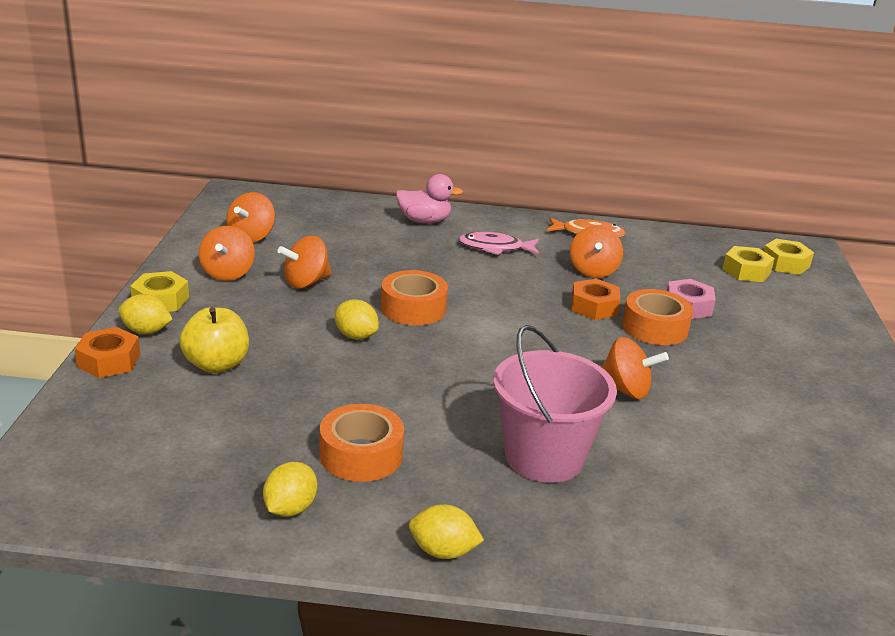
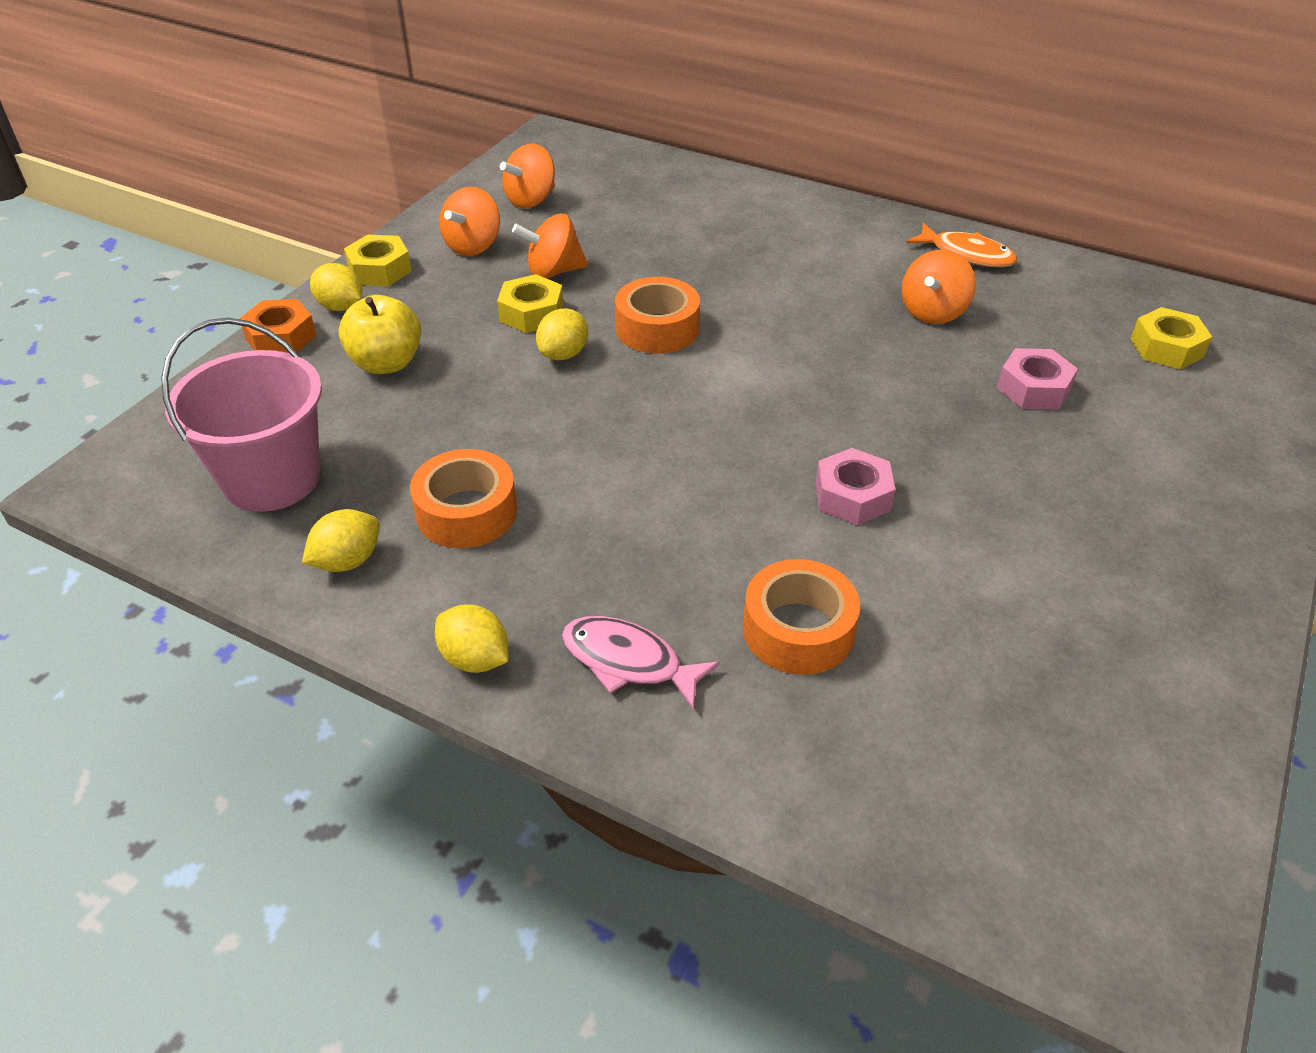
camera: 25 degrees right, 15 degrees up
yellow lemon [335,299,379,340] -> yellow lemon turned 60 degrees clockwise [536,308,588,360]
pink duck [396,174,463,224] -> none
pink fish [459,232,539,255] -> pink fish moved to [562,616,720,710]
pink bucket [493,325,617,483] -> pink bucket moved to [161,318,322,512]
orange nut [571,279,621,320] -> none
orange spinning top [602,337,669,399] -> pink nut [816,448,895,525]
orange tape [622,289,693,345] -> orange tape moved to [743,559,860,675]
yellow nut [764,239,814,275] -> yellow nut moved to [497,274,564,333]

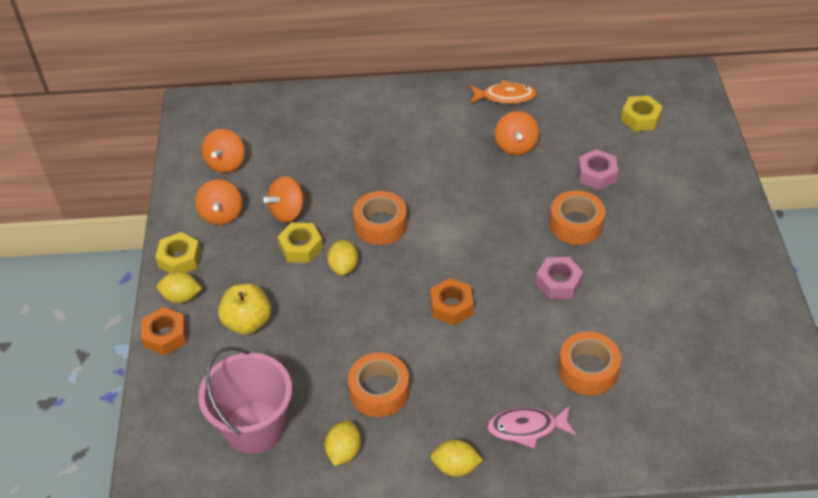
camera: 30 degrees left, 5 degrees up
none -> orange nut [430,278,474,325]
none -> orange tape [549,190,605,245]

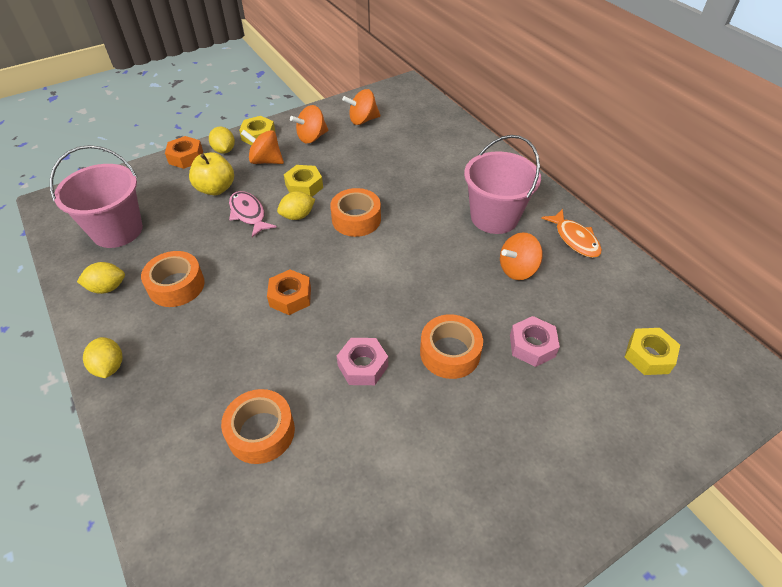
camera: 60 degrees right, 0 degrees up
orange spinning top [263,176,306,222] -> orange spinning top moved to [241,130,284,164]
pink fish [487,406,576,449] -> pink fish moved to [229,191,277,237]
none -> pink bucket [464,135,541,234]

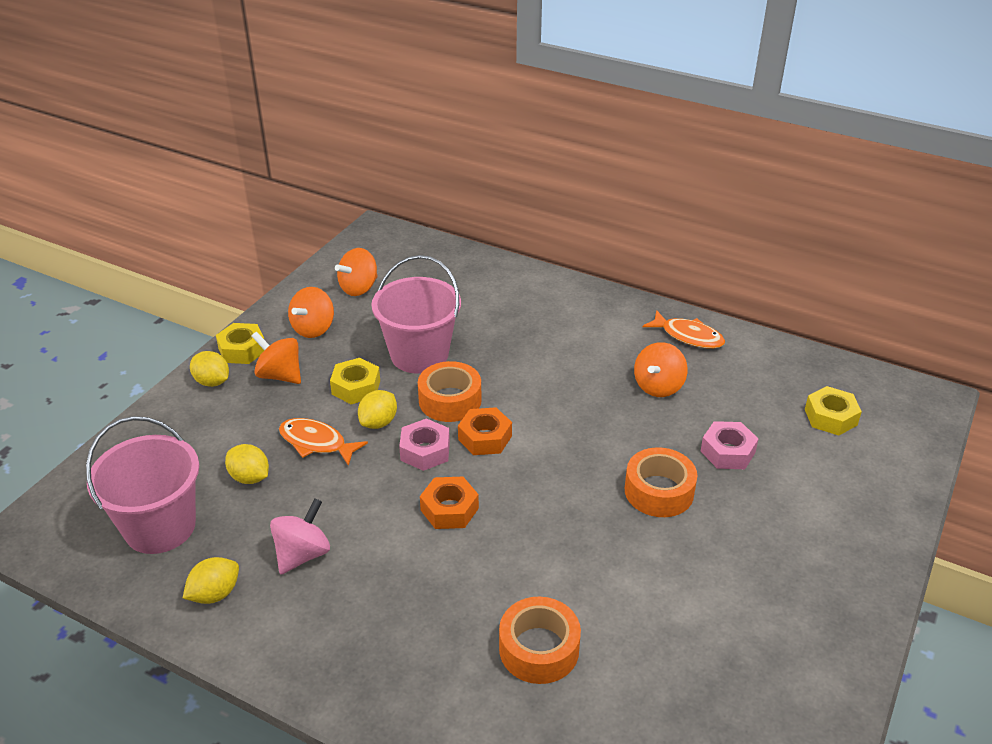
camera: 30 degrees left, 10 degrees down
yellow lemon [83,337,122,378] -> yellow lemon moved to [225,444,269,484]
orange tape [141,251,205,307] -> pink spinning top [270,498,330,575]
orange nut [165,136,203,169] -> orange nut moved to [458,407,512,455]
yellow apple [189,152,234,195] -> none
pink fish [229,191,277,237] -> orange fish [279,418,368,466]
orange spinning top [241,130,284,164] -> orange spinning top turned 45 degrees clockwise [252,332,301,384]
pink nut [337,338,388,385] -> pink nut moved to [399,419,450,471]
pink bucket [464,135,541,234] -> pink bucket moved to [372,255,461,373]

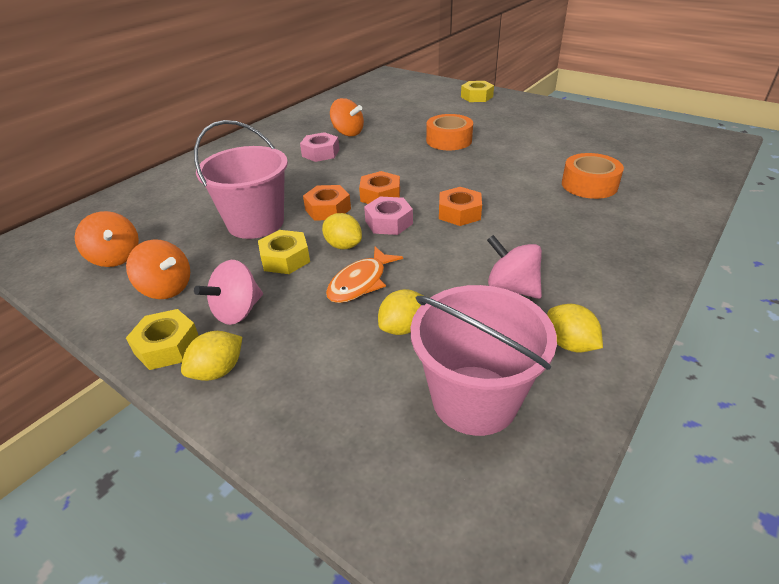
camera: 80 degrees left, 0 degrees up
orange spinning top [252,332,301,384] -> pink spinning top [194,260,263,325]
orange tape [418,361,481,422] -> orange nut [303,185,351,221]
orange fish [643,310,725,349] -> none
pink nut [700,421,758,469] -> pink nut moved to [300,132,339,162]
yellow nut [805,386,862,436] -> yellow nut moved to [461,81,494,102]

